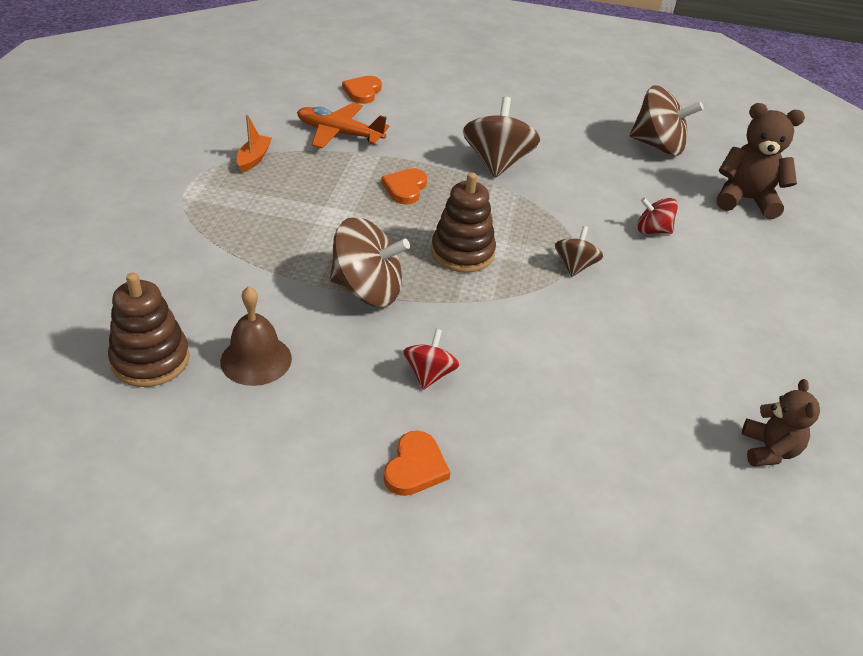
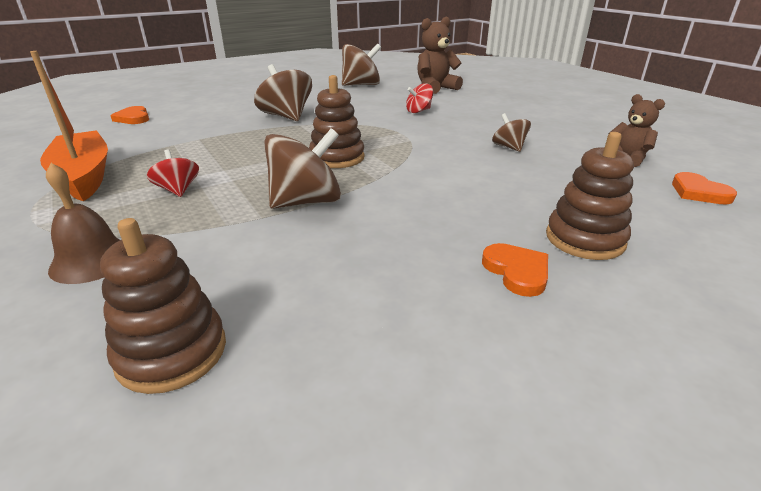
camera: 40 degrees left, 10 degrees down
brown bell [220,286,292,386] -> brown bell moved to [46,163,120,284]
orange boat [237,114,272,172] -> orange boat [30,51,108,202], size x2.20
orange plane [297,103,389,148] -> none
orange heart [381,168,427,205] -> orange heart moved to [672,172,737,204]
red spinning top [403,329,459,389] -> red spinning top moved to [147,150,199,197]
brown spinning top [555,226,603,277] -> brown spinning top moved to [492,113,531,152]
none -> brown stacking toy [546,132,634,260]

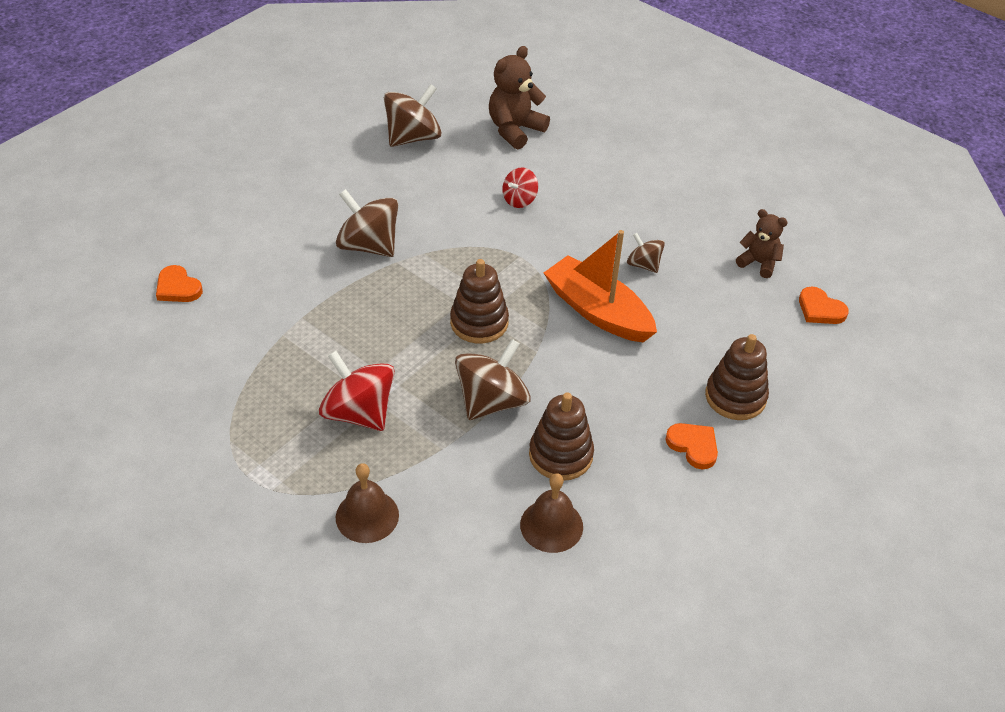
camera: 20 degrees left, 15 degrees up
orange boat [30,51,108,202] -> orange boat moved to [544,230,657,342]
brown stacking toy [100,218,226,394] -> brown stacking toy moved to [529,393,594,481]
red spinning top [147,150,199,197] -> red spinning top [319,351,395,431], size x1.79
none -> brown bell [520,473,583,553]

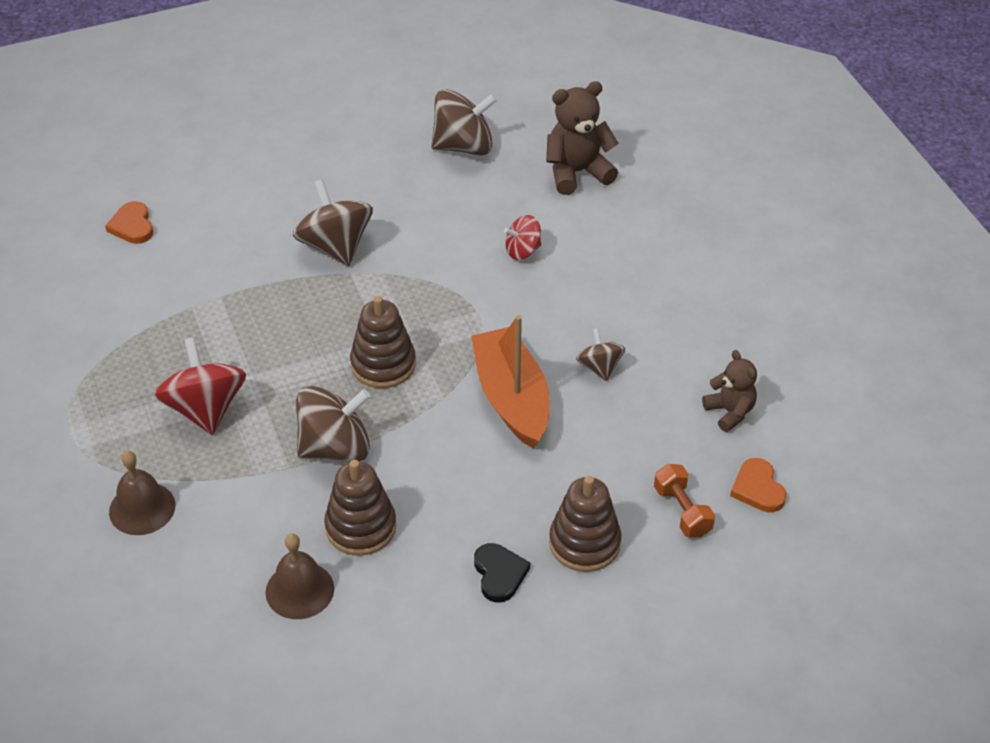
camera: 30 degrees right, 0 degrees up
orange heart [665,423,718,469] -> black heart [474,543,530,603]
none -> orange dumbbell [654,464,715,538]

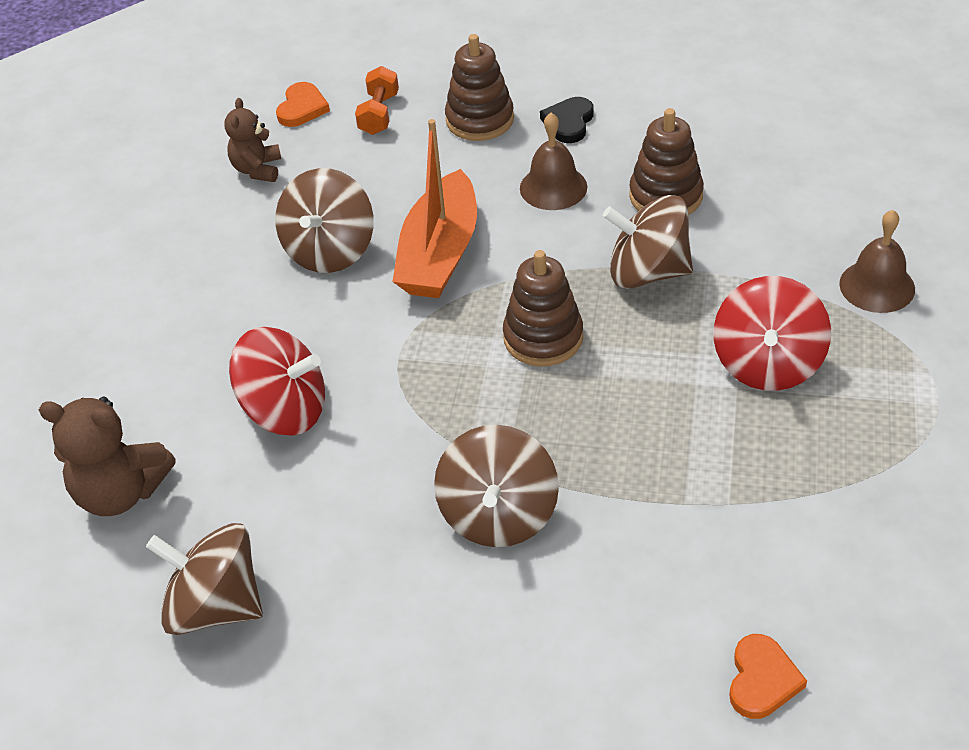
camera: 145 degrees left, 0 degrees up
brown bell [266,533,334,619] -> brown bell moved to [520,113,587,210]
red spinning top [504,215,541,260] -> red spinning top [229,327,325,436], size x1.79
brown spinning top [576,328,625,381] -> brown spinning top [275,168,374,273], size x1.79

